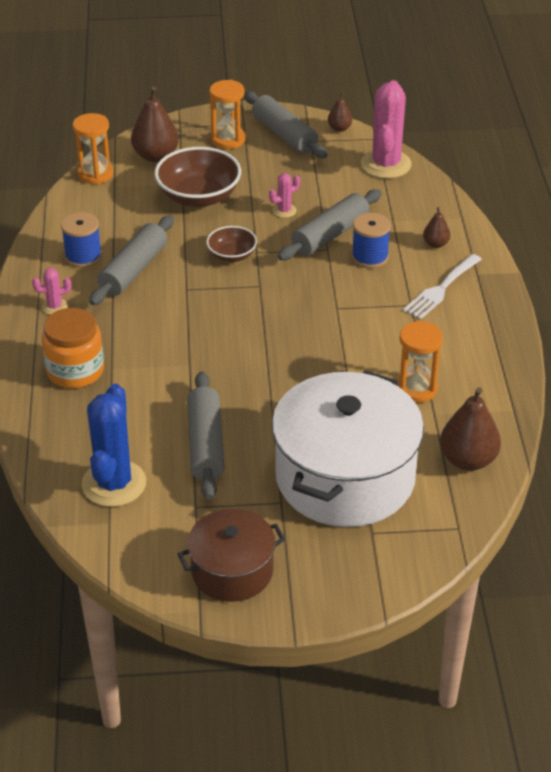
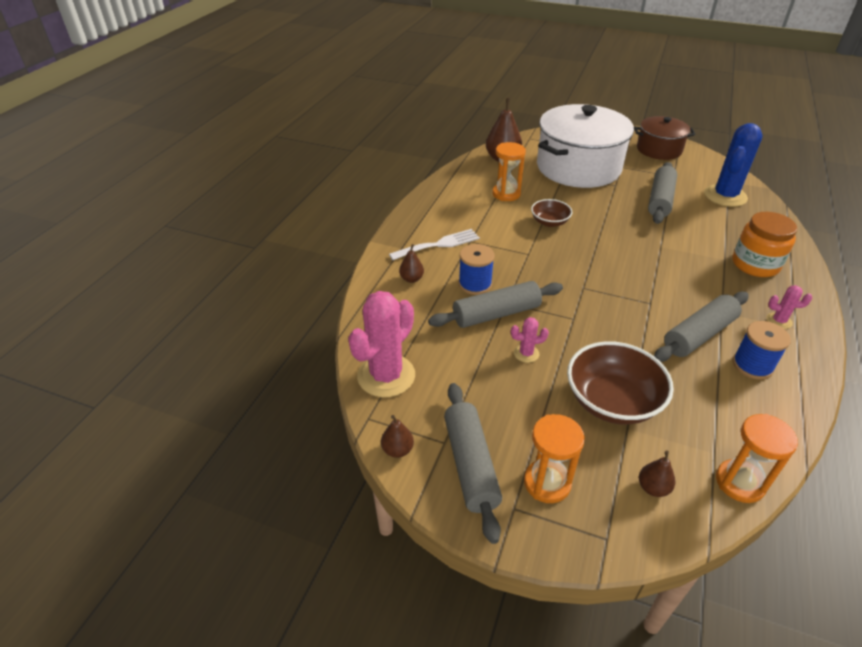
camera: 155 degrees left, 0 degrees up
brown pear [131,86,179,162] -> brown pear [639,450,675,497], size x0.53
brown bowl [206,226,257,262] -> brown bowl moved to [531,199,573,227]

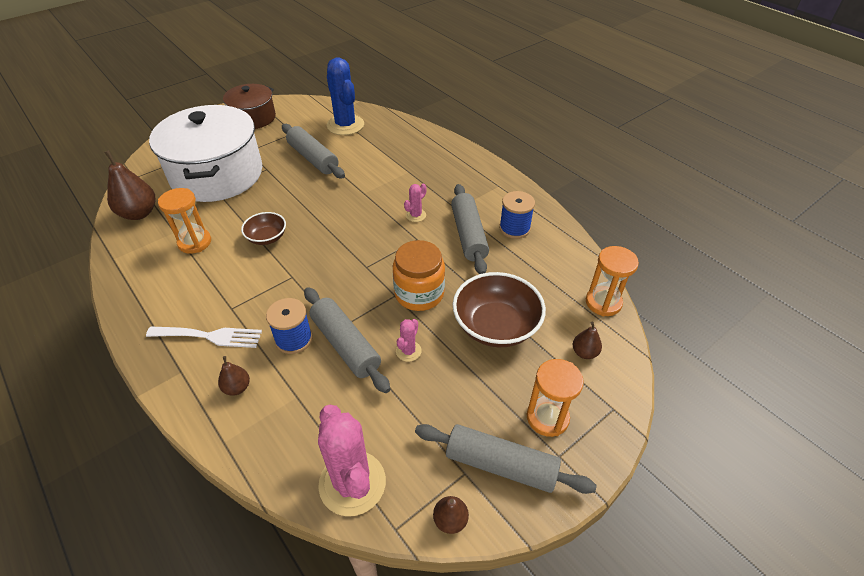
camera: 60 degrees left, 5 degrees up
white fork [389,229,480,260] -> white fork turned 90 degrees clockwise [146,327,262,348]
grey rolling pin [428,281,563,328] -> grey rolling pin turned 45 degrees counterclockwise [304,287,390,393]
orange jar [732,212,797,277] -> orange jar moved to [393,240,445,311]
pink cactus [766,285,812,329] -> pink cactus moved to [404,184,427,222]

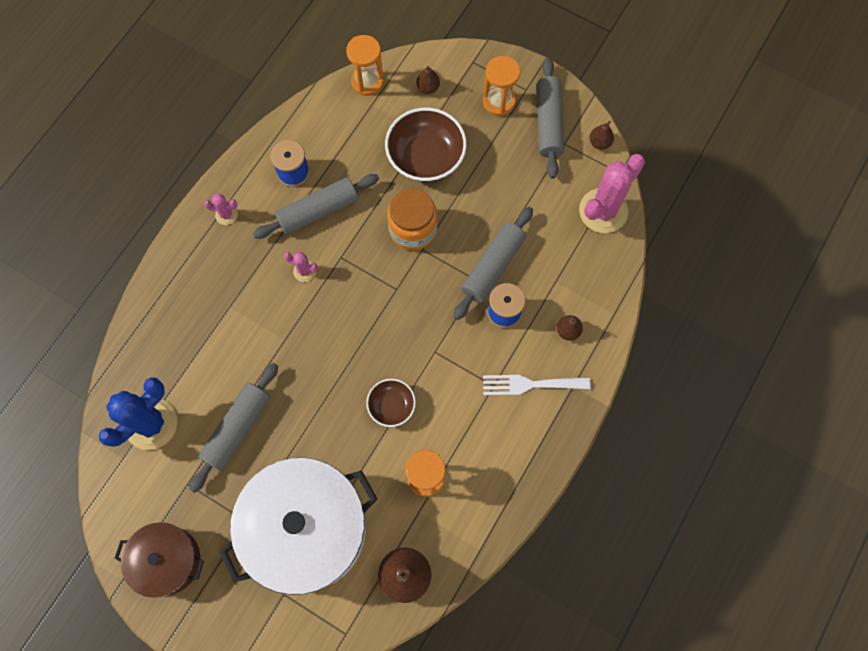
camera: 110 degrees left, 25 degrees up
white fork [146,327,262,348] -> white fork turned 75 degrees counterclockwise [483,375,591,395]
pink cactus [396,319,421,362] -> pink cactus moved to [204,193,238,225]

